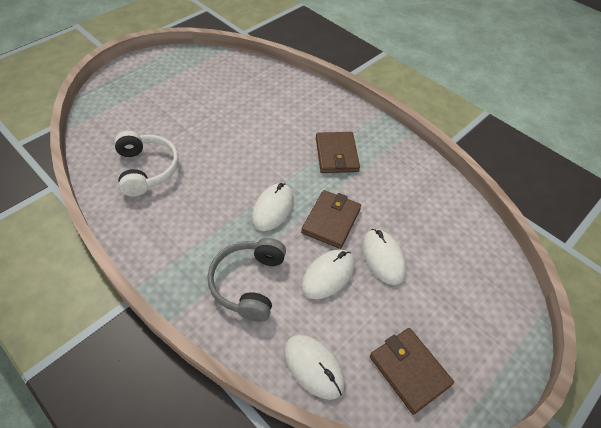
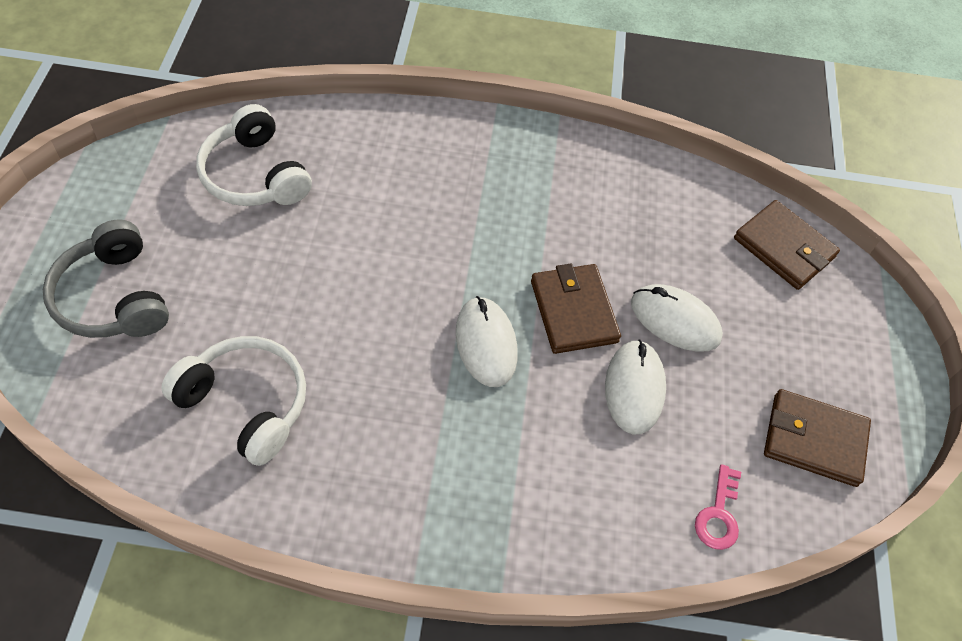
camera: 40 degrees left, 5 degrees up
grey headphones [208,238,286,322] -> grey headphones moved to [42,219,169,338]
white mouse [284,335,345,400] -> pink key [695,464,741,550]
brown wallet [316,132,360,173] -> brown wallet moved to [734,200,840,290]
none -> white headphones [196,104,312,206]

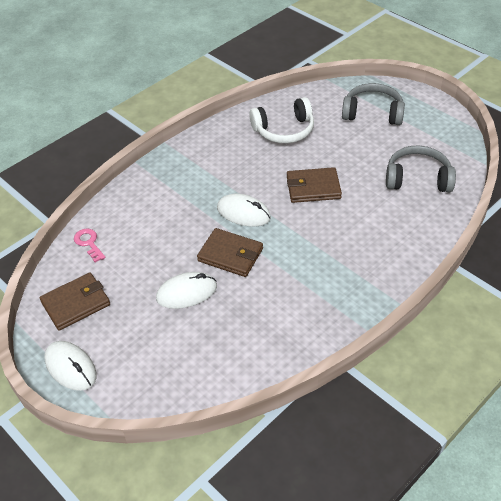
camera: 135 degrees right, 10 degrees down
white headphones [196,104,312,206] -> grey headphones [386,146,456,192]
white mouse [605,339,666,435] -> white mouse moved to [44,341,97,391]
brown wallet [734,200,840,290] -> brown wallet moved to [287,167,342,203]

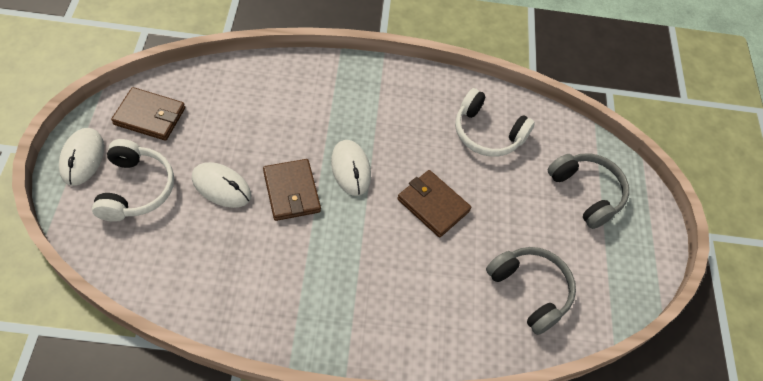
camera: 40 degrees right, 10 degrees up
pink key [74,228,106,262] -> none
none -> white headphones [92,139,174,222]

